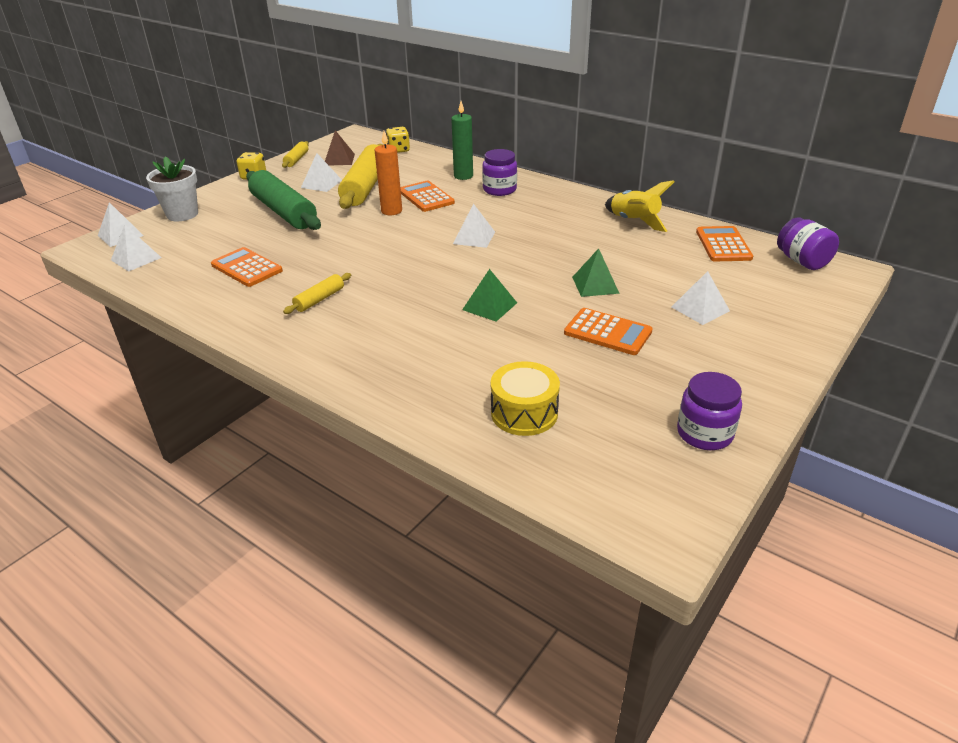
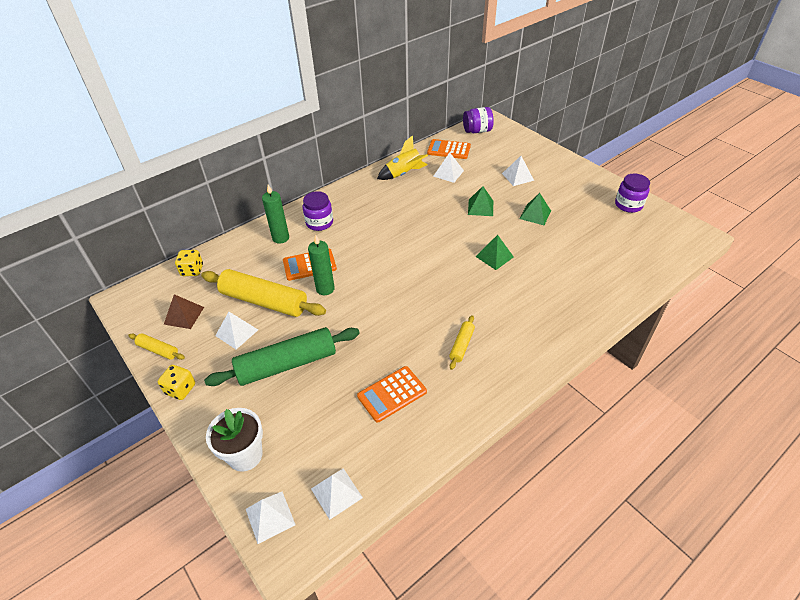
camera: 75 degrees left, 10 degrees up
yellow rolling pin [283,273,351,314] -> yellow rolling pin turned 60 degrees clockwise [449,315,475,370]
orange candle [375,131,402,215] -> green candle [308,235,335,295]
white pyramid [453,203,495,248] -> white pyramid moved to [433,152,464,183]
yellow drum [491,361,560,436] -> none
orange calculator [564,308,653,355] -> green pyramid [520,193,551,225]

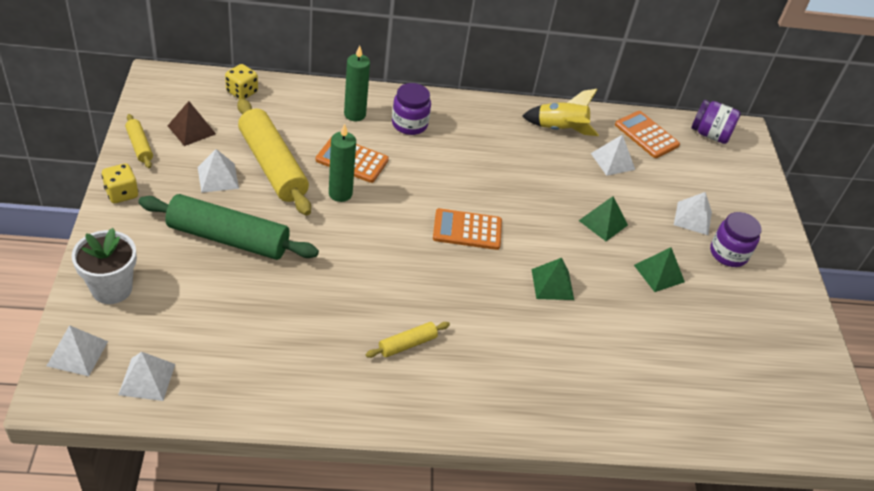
camera: 30 degrees right, 0 degrees up
orange calculator [357,366,427,423] -> orange calculator moved to [433,208,502,250]
purple jar [615,173,650,213] -> purple jar moved to [710,212,762,267]

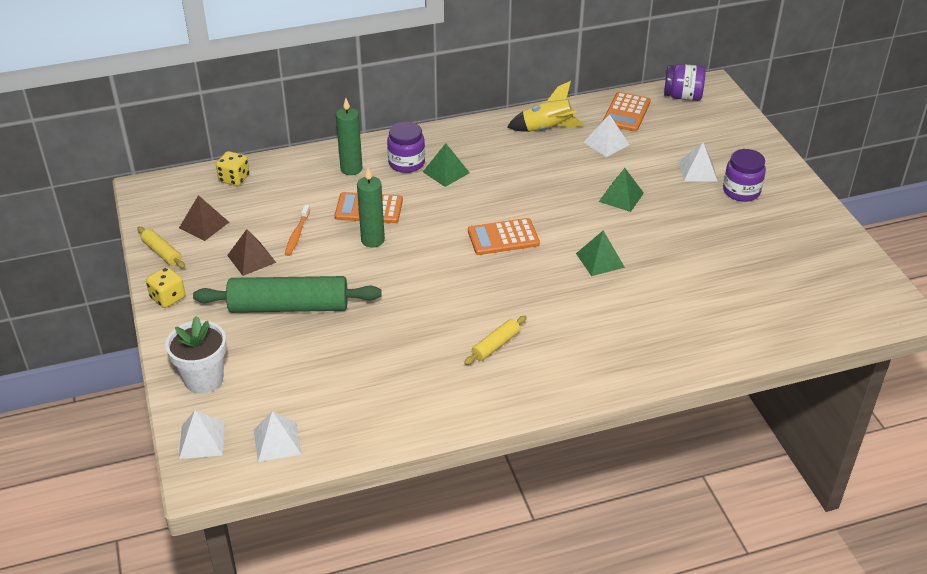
camera: 10 degrees left, 5 degrees down
white pyramid [198,149,239,193] -> brown pyramid [227,229,276,276]
yellow rolling pin [237,99,311,216] -> orange toothbrush [285,205,310,256]
orange calculator [615,111,680,158] -> orange calculator turned 105 degrees counterclockwise [603,92,651,132]
green pyramid [634,247,685,292] -> green pyramid moved to [423,143,470,187]

